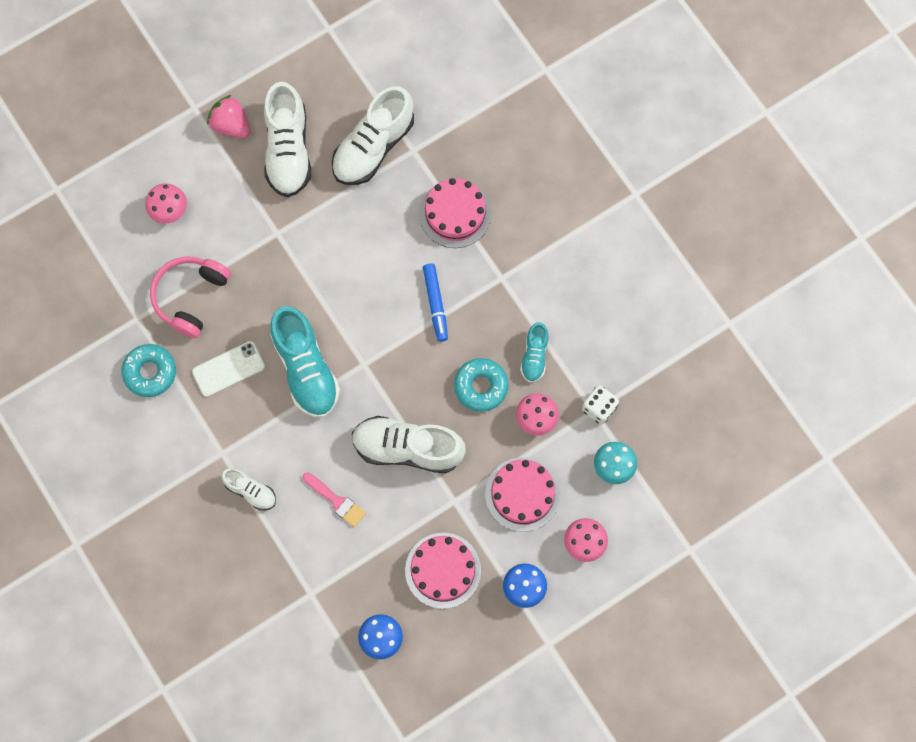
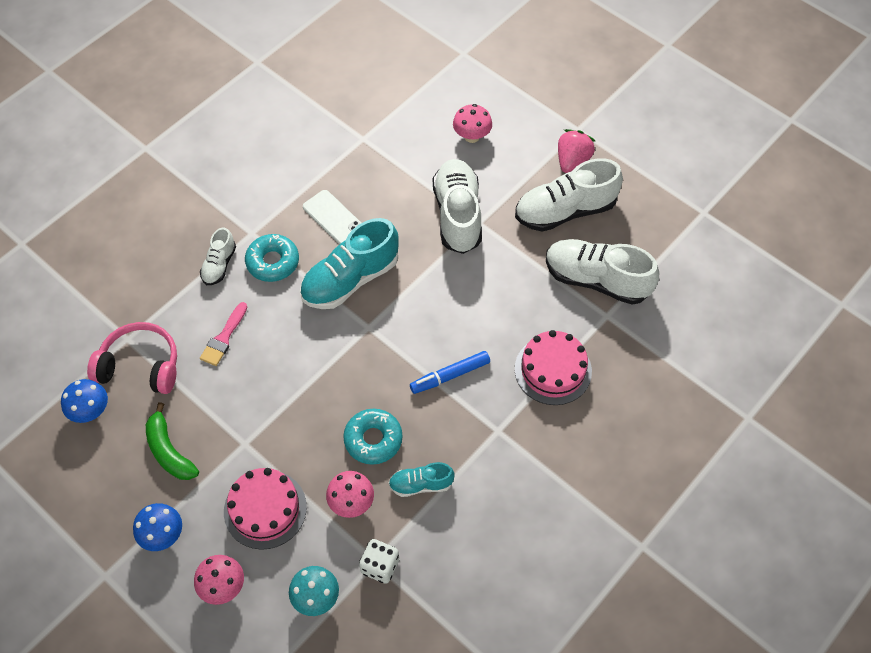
camera: 75 degrees right, 15 degrees down
turquoise donut [121,344,176,397] -> turquoise donut moved to [245,234,299,282]
pink headphones [150,256,231,338] -> pink headphones moved to [87,322,177,394]
white shoe [352,416,466,473] -> white shoe moved to [433,159,482,254]
pink cake [405,533,481,609] -> green banana [146,402,199,480]

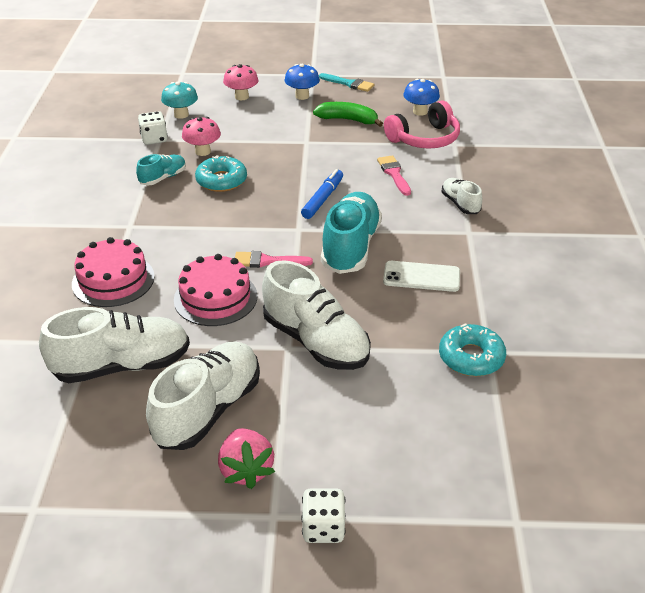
camera: 140 degrees right, 20 degrees down
pink cake [224,468,307,550] -> pink cake moved to [174,254,258,326]
turquoise donut [245,234,299,282] -> turquoise donut moved to [439,323,506,376]
blue marker [410,351,490,394] -> blue marker moved to [301,169,343,219]
pink mushroom [453,104,492,143] -> none
none -> pink brush [235,251,313,268]
none -> white dice [301,489,345,543]
none -> turquoise brush [319,73,374,92]

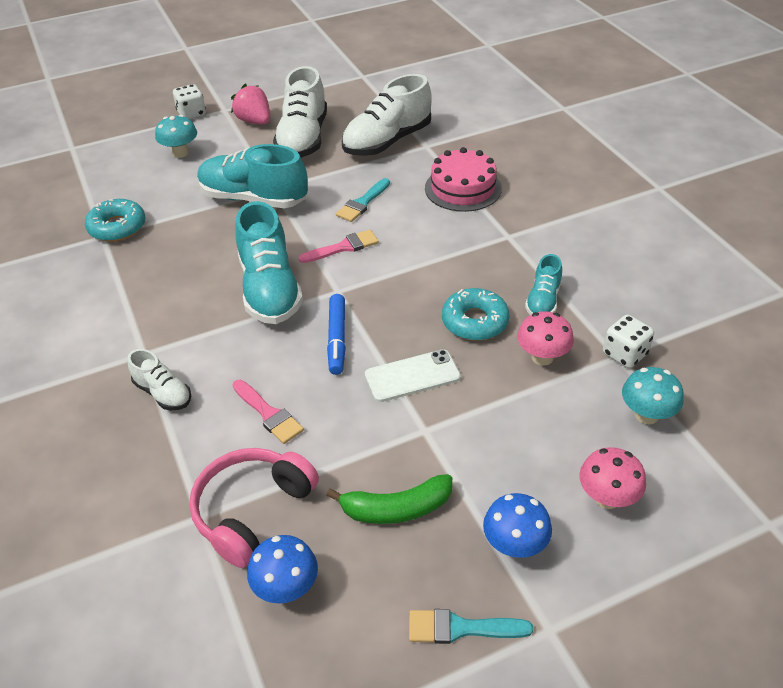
camera: 155 degrees right, 5 degrees up
pink cake [174,254,258,326] -> turquoise brush [336,178,390,222]
white shoe [262,260,371,370] -> turquoise shoe [197,144,308,208]
white phone [383,261,460,292] -> white phone moved to [365,349,461,402]
none -> turquoise mushroom [155,115,197,158]

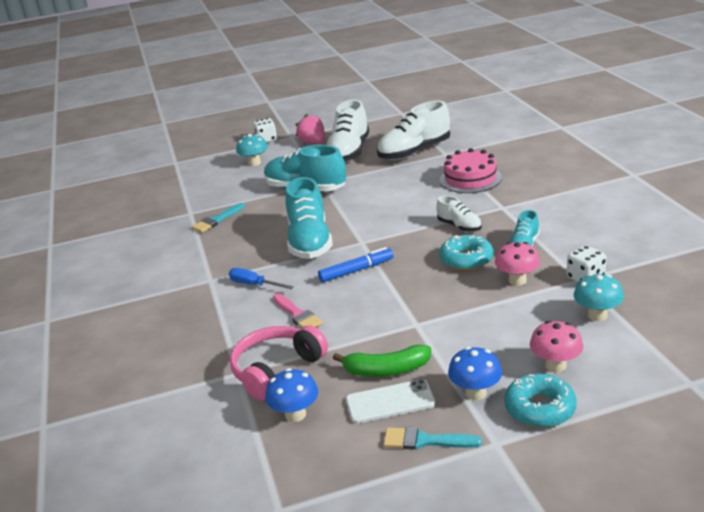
camera: 10 degrees right, 15 degrees down
turquoise donut [85,199,146,242] -> turquoise donut moved to [504,373,577,428]
white shoe [128,349,191,410] -> white shoe moved to [436,196,482,232]
pink brush [298,230,379,263] -> none
blue marker [327,294,346,375] -> blue marker turned 120 degrees counterclockwise [318,247,394,282]
turquoise brush [336,178,390,222] -> turquoise brush moved to [192,203,245,233]
white phone [365,349,461,402] -> white phone moved to [346,379,436,424]
none -> blue screwdriver [229,268,294,289]

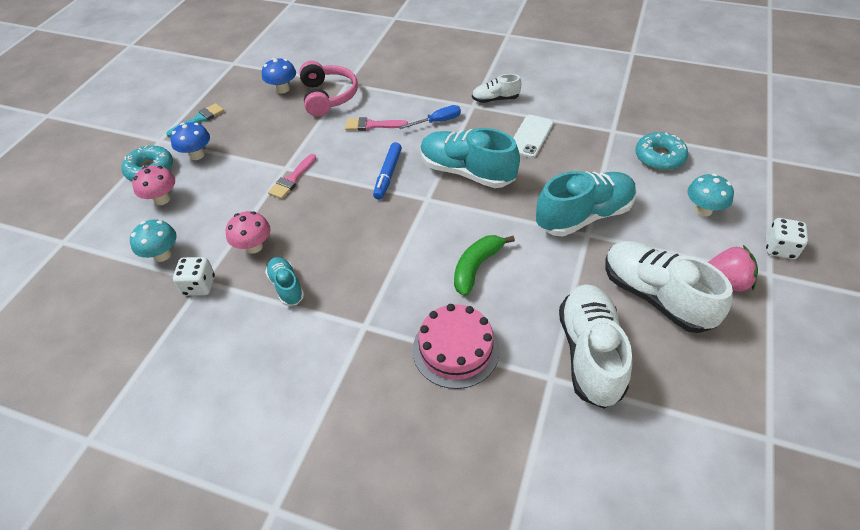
camera: 125 degrees right, 20 degrees up
turquoise brush [192,203,245,233] -> none
green banana [333,344,431,377] -> green banana moved to [454,235,515,296]
white phone [346,379,436,424] -> white phone moved to [513,115,553,158]
white shoe [436,196,482,232] -> white shoe moved to [472,74,521,103]
turquoise donut [439,235,493,271] -> turquoise donut moved to [635,132,688,171]
none -> pink brush [268,154,316,199]

